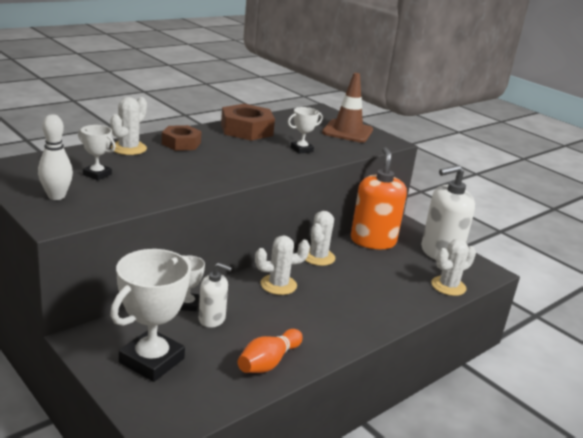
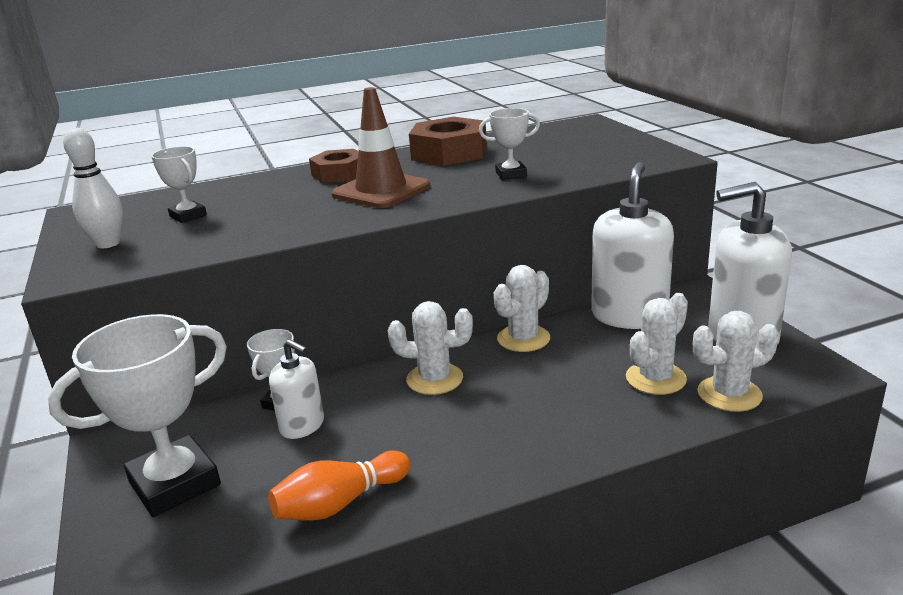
camera: 25 degrees right, 0 degrees up
white cactus [110,97,147,155] -> white cactus moved to [626,293,688,395]
brown traffic cone [322,73,373,143] -> brown traffic cone moved to [331,87,430,208]
orange soap dispenser [351,147,407,249] -> white soap dispenser [591,162,674,329]

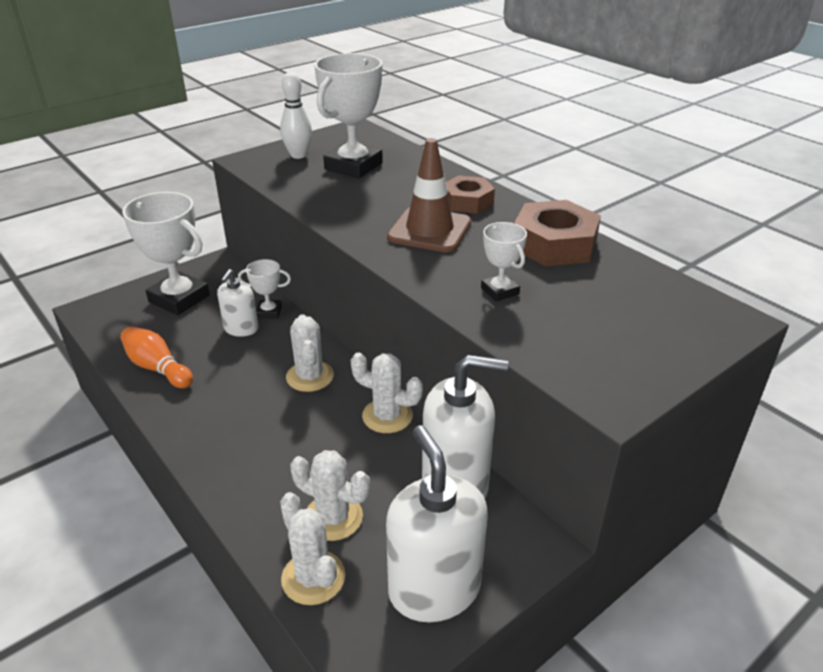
camera: 70 degrees right, 10 degrees up
white trophy [151,146,207,223] -> white trophy [314,53,383,178], size x2.00

